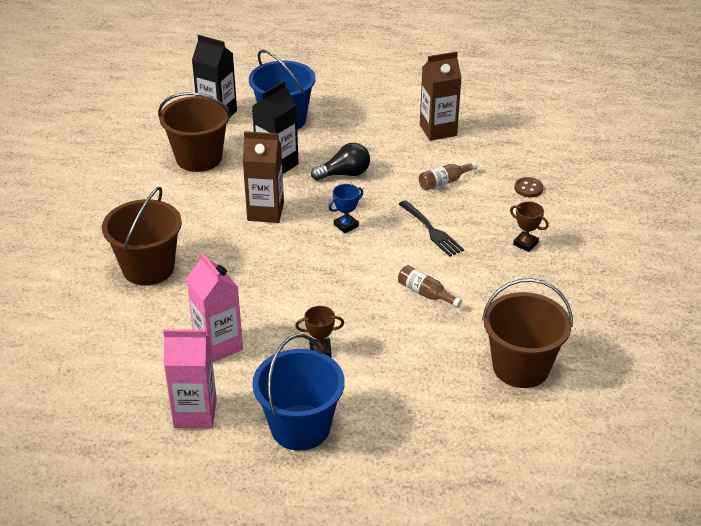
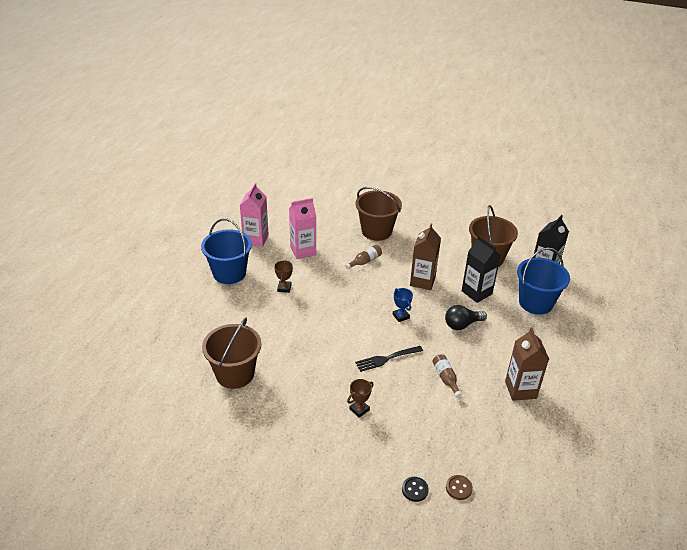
camera: 100 degrees right, 0 degrees up
black light bulb [311,143,370,180] -> black light bulb turned 75 degrees clockwise [445,305,487,330]
brown bottle [398,265,462,308] -> brown bottle moved to [345,245,382,270]
brown button [514,177,543,197] -> brown button moved to [446,475,473,500]
none -> black button [402,477,429,502]

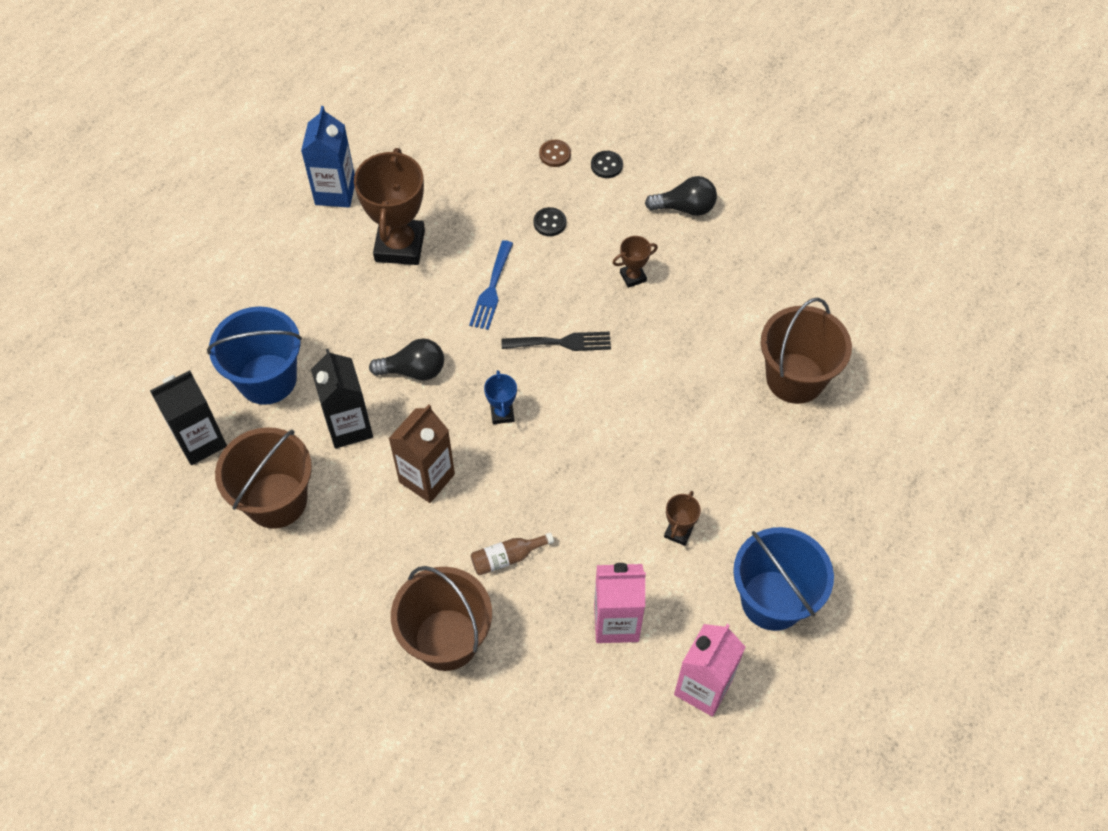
camera: 160 degrees left, 20 degrees up
brown bottle [432,354,462,398] -> blue fork [469,240,513,330]
brown carton [505,328,549,401] -> brown trophy [354,148,425,265]
none -> blue carton [301,106,355,208]
none -> black button [534,207,566,236]
none -> black light bulb [645,176,717,216]

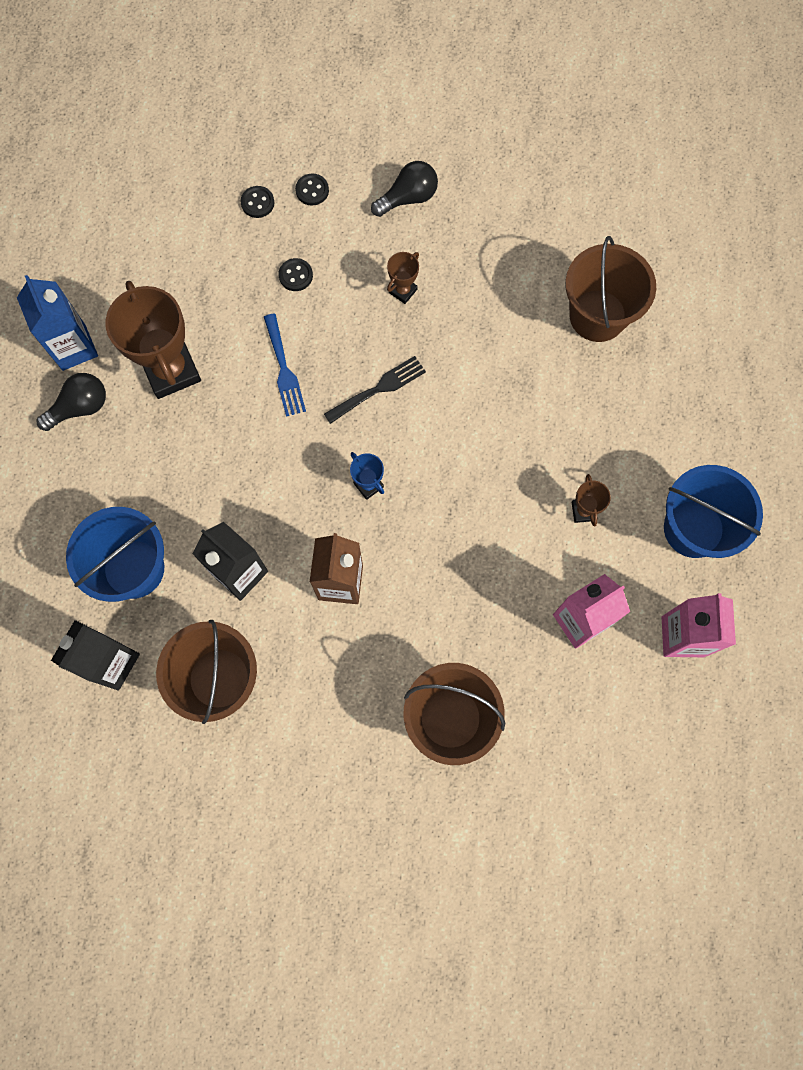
camera: 30 degrees left, 15 degrees up
black light bulb [369,338,444,381] -> black light bulb moved to [36,373,106,431]
brown bottle [471,533,554,575] -> none
brown button [539,140,571,167] -> black button [240,186,274,218]

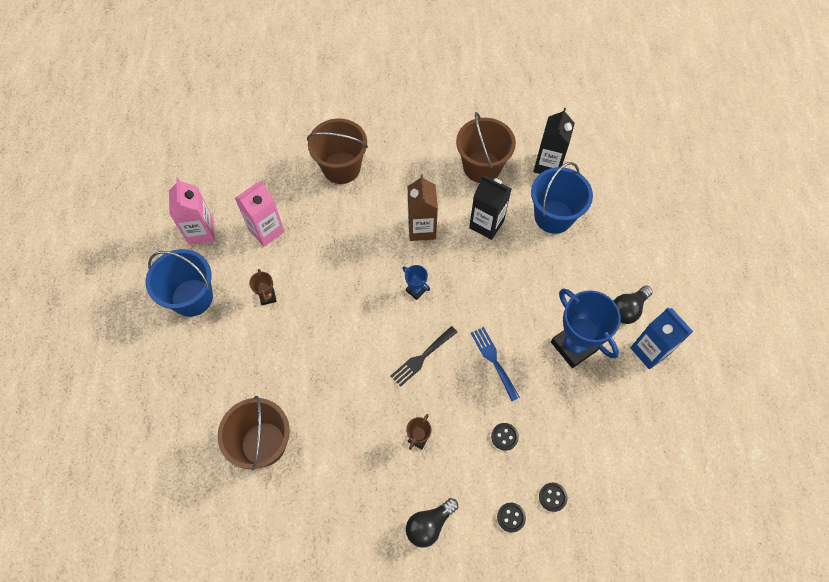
camera: 170 degrees right, 10 degrees down
brown trophy [105,281,201,399] -> blue trophy [551,288,621,368]

